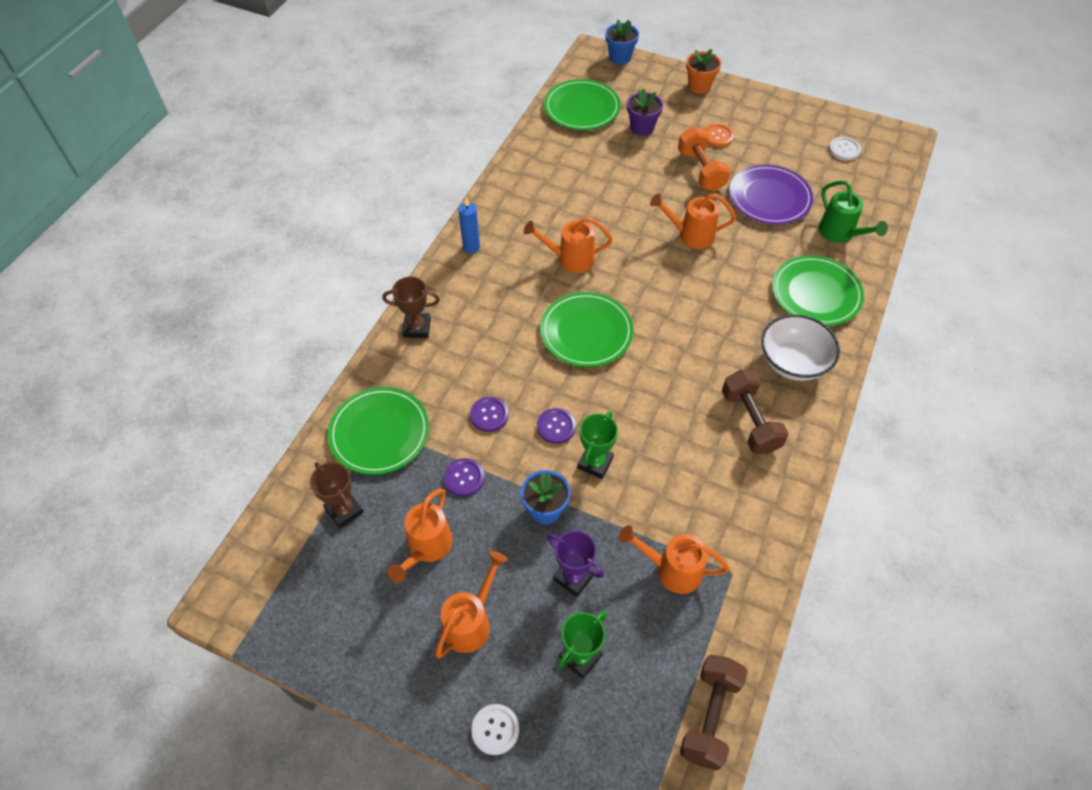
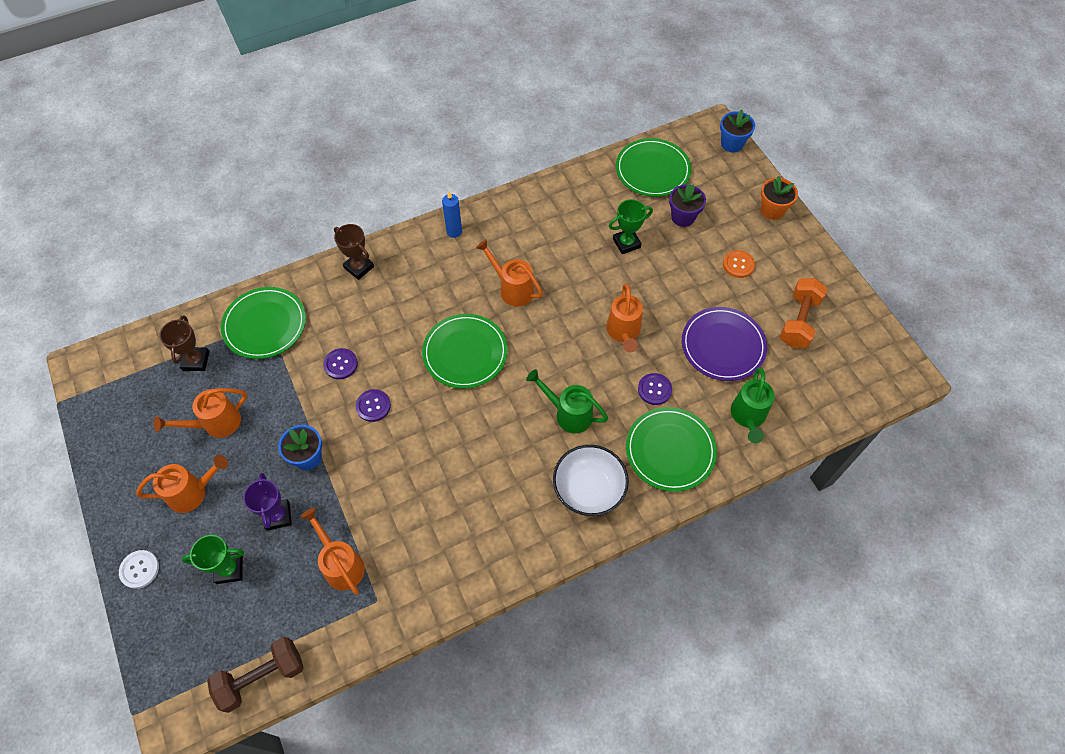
camera: 40 degrees right, 5 degrees up
purple button [444,458,485,496] -> purple button moved to [638,373,672,405]
green trophy [577,411,618,479] -> green trophy moved to [609,199,653,254]
orange watering can [650,193,736,249] -> orange watering can turned 135 degrees counterclockwise [606,283,643,352]
orange dumbbell [678,126,731,191] -> orange dumbbell moved to [780,278,827,348]
brown dumbbell [722,370,789,454] -> none
white button [829,137,861,161] -> none
none -> green watering can [526,369,608,434]

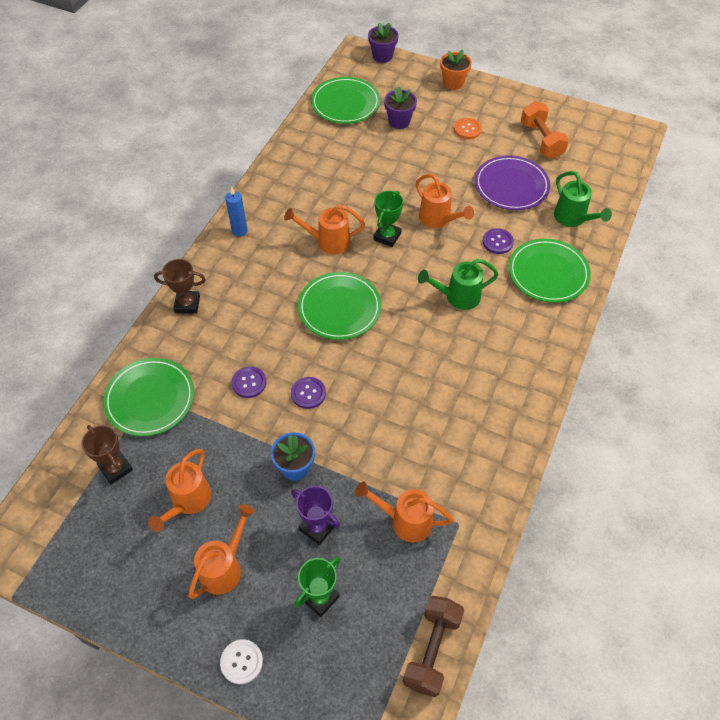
camera: 40 degrees left, 5 degrees down
white bowl [553,445,629,516] -> none
green trophy [609,199,653,254] -> green trophy moved to [374,191,403,247]
blue flower pot [720,109,755,153] -> purple flower pot [368,22,399,63]

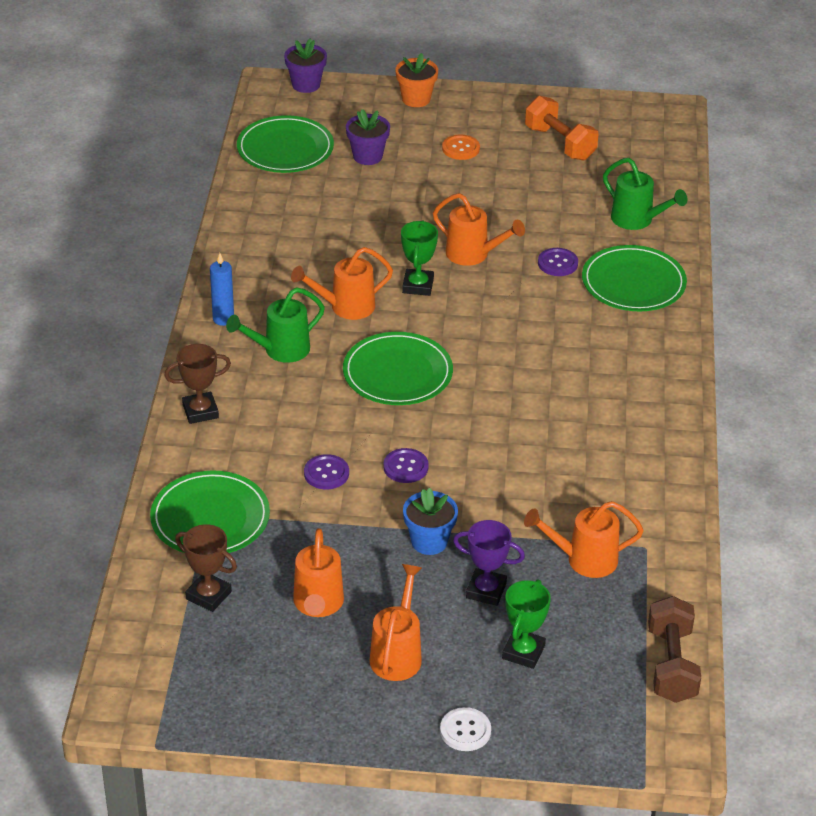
camera: 20 degrees left, 15 degrees down
green watering can [418,259,499,310] -> green watering can moved to [226,287,325,363]
purple plate [475,155,550,210] -> none

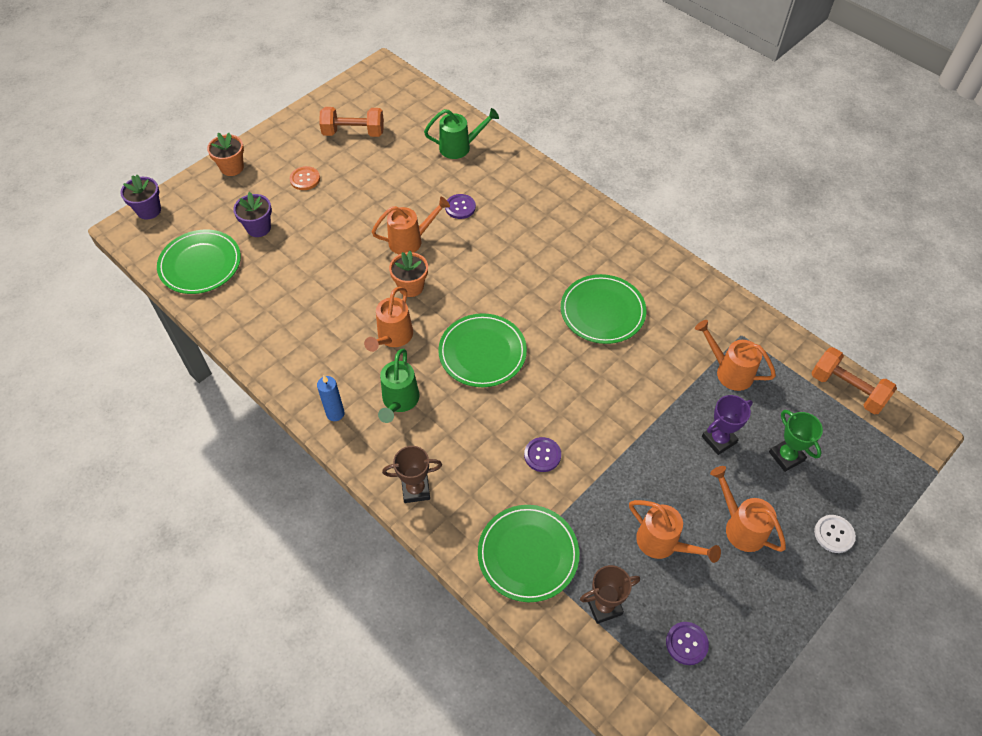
camera: 50 degrees left, 15 degrees up
brown trophy [164,344,231,424] -> brown trophy turned 60 degrees clockwise [382,446,442,503]
purple button [383,448,429,483] -> purple button moved to [666,622,709,665]
green trophy [401,220,438,296] -> orange flower pot [389,251,428,297]
blue flower pot [403,488,458,555] -> none
orange watering can [524,501,644,578] -> orange watering can turned 90 degrees clockwise [695,320,776,391]
green plate [582,245,687,311] -> green plate moved to [561,274,646,344]
brown dumbbell [648,596,701,703] -> orange dumbbell [812,347,897,414]

